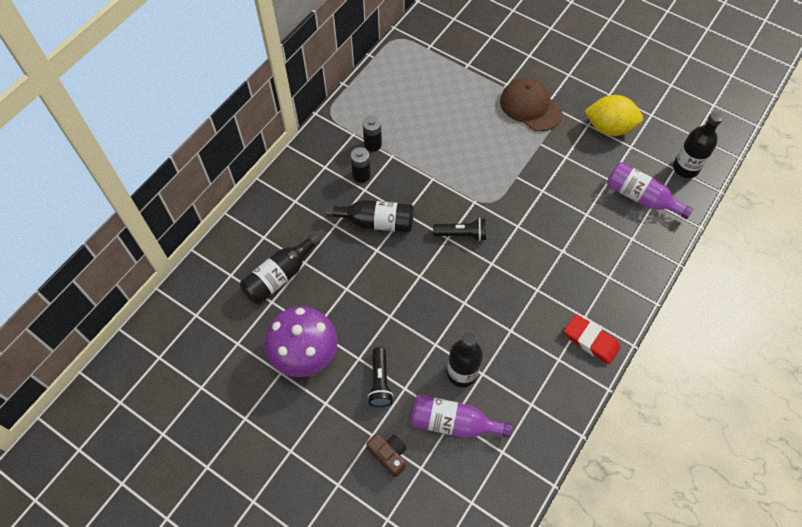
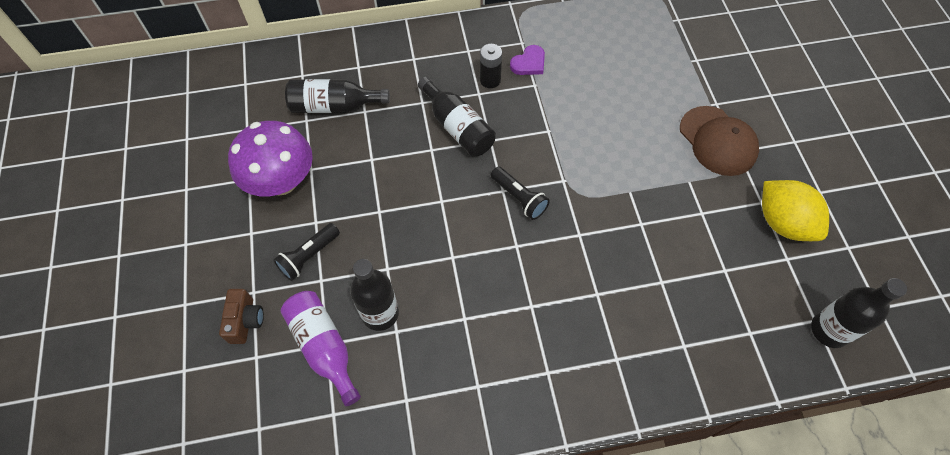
camera: 45 degrees right, 0 degrees up
black battery [363,116,382,152] -> purple heart [510,45,545,75]
brown cap [500,78,563,131] -> brown cap turned 150 degrees clockwise [680,106,759,176]
red eraser [564,314,621,365] -> none
purple bottle [607,162,693,219] -> none

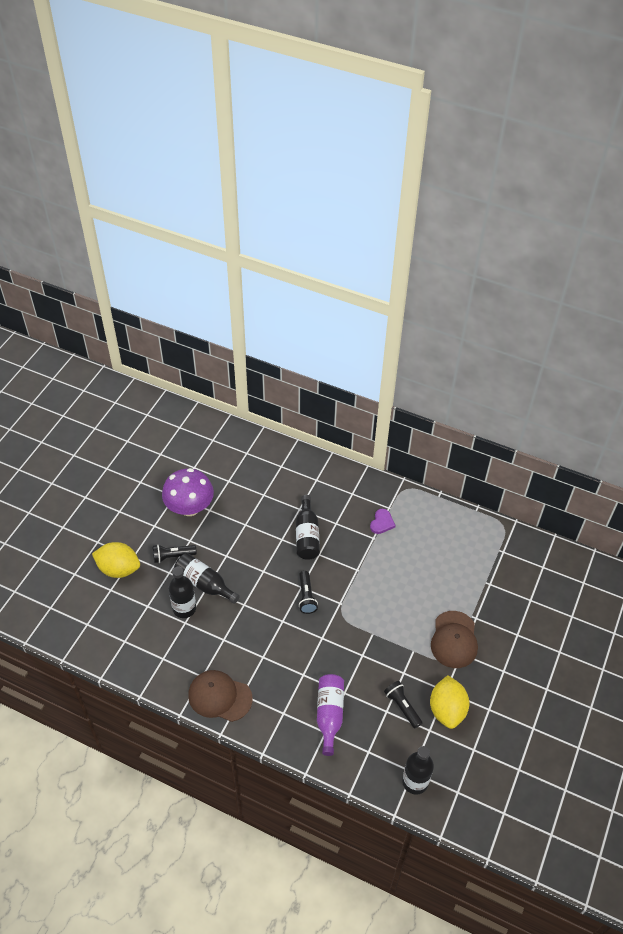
camera: 35 degrees right, 10 degrees down
brown camera [219,289,264,344] -> yellow lemon [92,542,140,578]
purple bottle [281,291,361,406] -> purple bottle moved to [317,674,344,756]
black bottle [285,79,390,113] -> black bottle moved to [174,553,240,604]
black battery [480,44,502,88] -> none
purple heart [510,45,545,75] -> purple heart turned 60 degrees counterclockwise [370,509,395,534]
none -> brown cap [188,670,253,722]
none -> black flashlight [384,681,423,728]

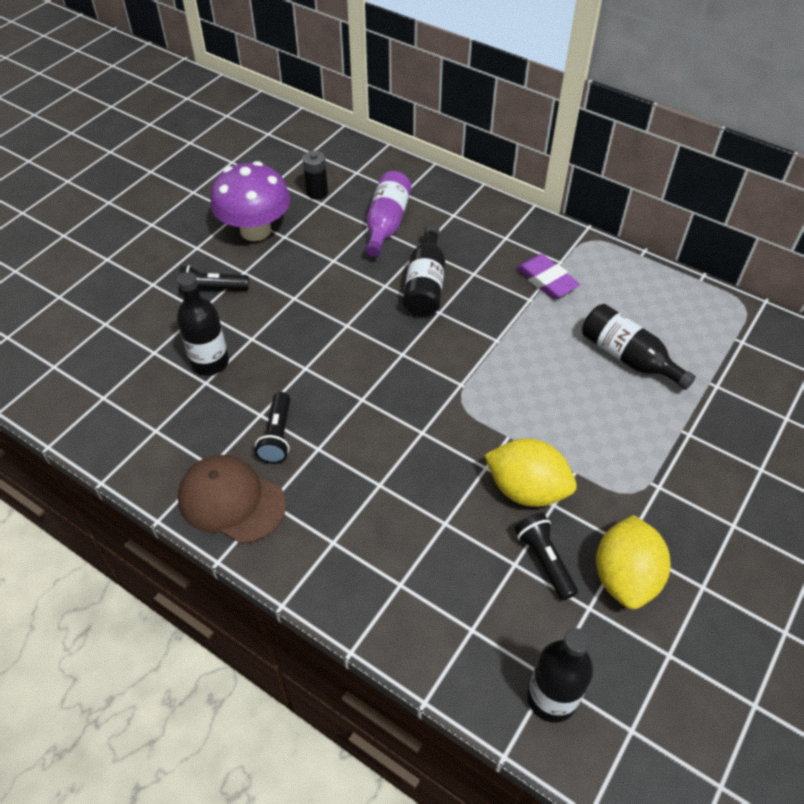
camera: 10 degrees right, 0 degrees up
yellow lemon [92,542,140,578] -> yellow lemon moved to [484,439,577,507]
black bottle [174,553,240,604] -> black bottle moved to [582,304,696,390]
black flashlight [299,571,318,614] -> black flashlight moved to [255,392,290,464]
purple bottle [317,674,344,756] -> purple bottle moved to [365,171,412,257]
purple heart [370,509,395,534] -> purple eraser [516,254,580,299]
brown cap [431,611,478,668] -> none
none -> black battery [302,151,328,199]

